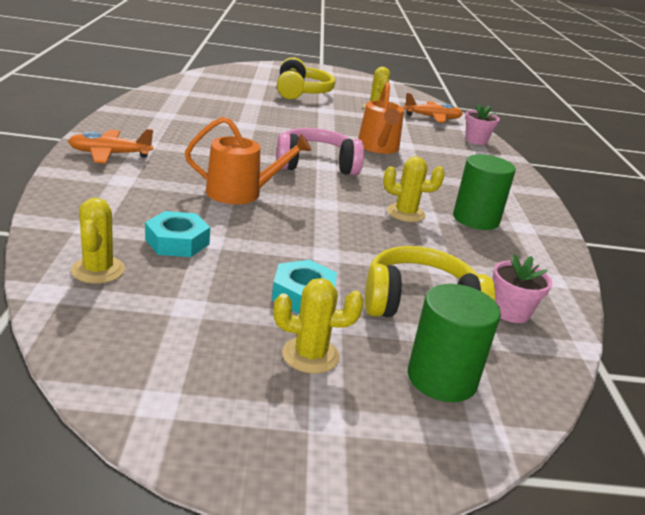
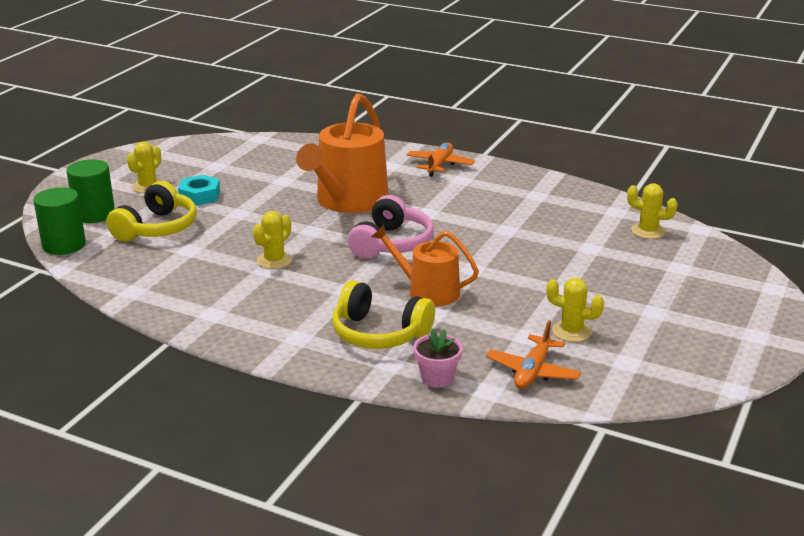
camera: 120 degrees right, 0 degrees up
yellow cactus [71,198,125,284] -> yellow cactus moved to [627,183,678,239]
turquoise nut [145,211,210,257] -> none
orange watering can [185,117,312,204] -> orange watering can [296,93,389,213], size x1.66
yellow headphones [277,57,335,99] -> yellow headphones moved to [332,280,435,349]
green cylinder [453,154,516,230] -> green cylinder moved to [33,187,86,255]
pink flower pot [492,254,553,323] -> none

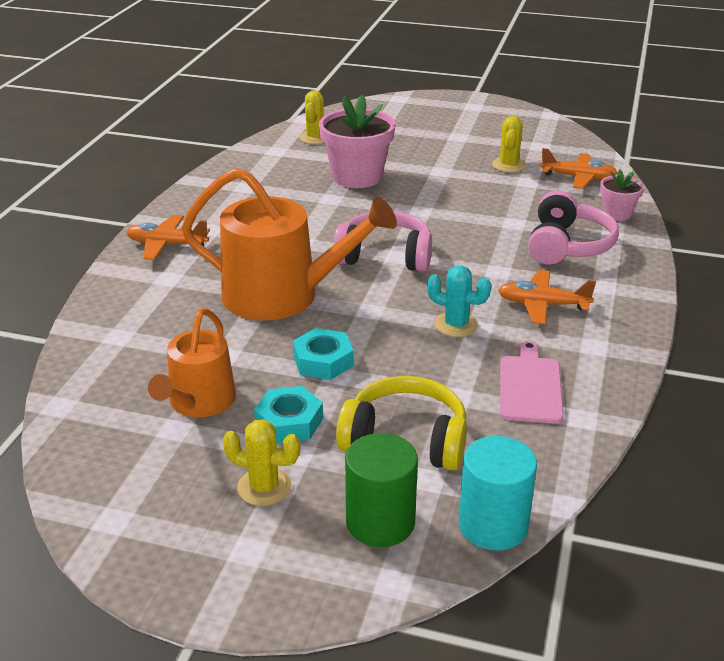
camera: 100 degrees left, 5 degrees up
green cylinder [33,187,86,255] -> turquoise cylinder [459,436,537,550]
yellow cactus [253,211,292,269] -> turquoise cactus [427,265,492,337]
yellow headphones [332,280,435,349] -> pink headphones [528,190,619,264]
orange watering can [372,225,479,306] -> orange watering can moved to [148,308,236,417]
none -> turquoise nut [293,328,354,380]
none -> pink flower pot [319,95,396,188]
none -> orange plane [498,270,596,325]
none -> pink cutting board [500,341,564,424]

